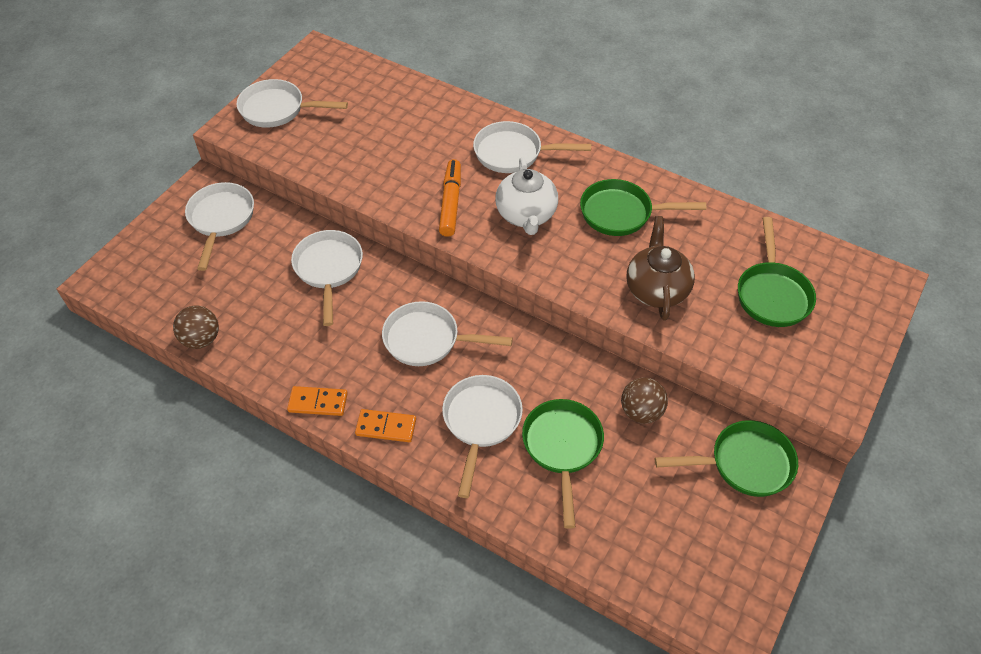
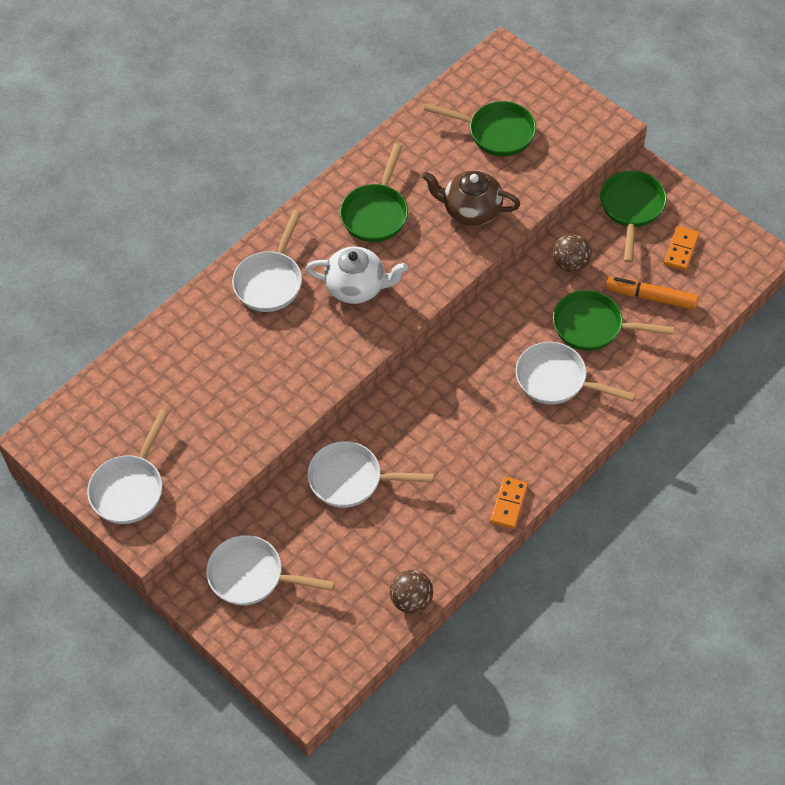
camera: 75 degrees left, 5 degrees up
orange domino [355,409,416,442] -> orange domino moved to [664,226,700,271]
white pan [382,301,513,366] -> none
orange marker [439,159,461,237] -> orange marker moved to [606,277,698,310]

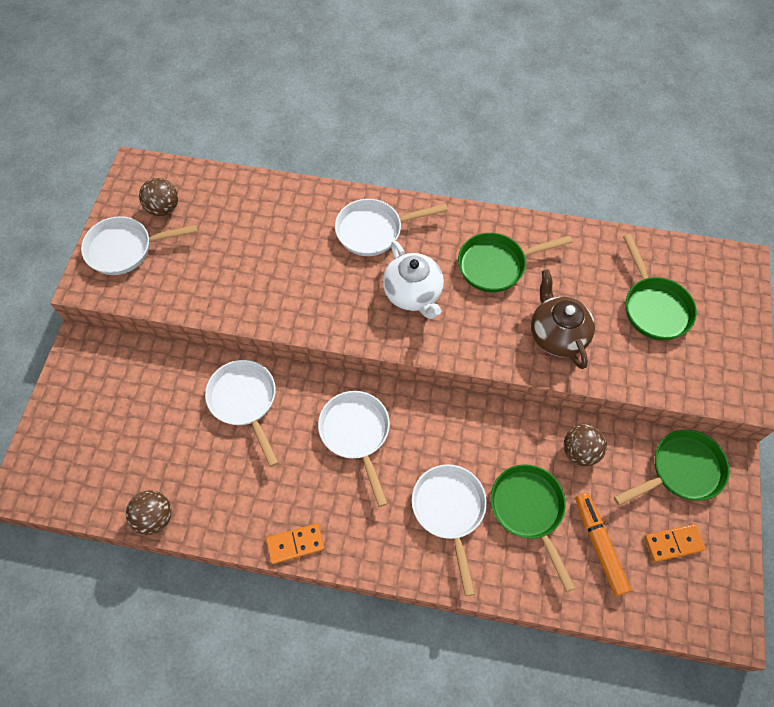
camera: 55 degrees right, 5 degrees up
white pan [206,535,335,605] -> white pan moved to [318,391,390,507]
none -> brown ball [139,178,178,216]

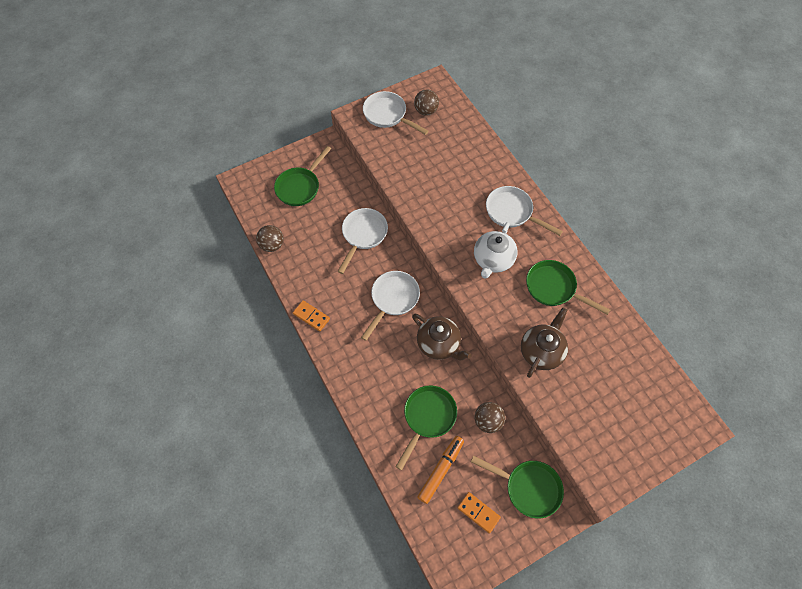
camera: 50 degrees right, 0 degrees up
white pan [412,464,487,596] -> none
green pan [623,234,697,340] -> green pan moved to [274,146,331,206]
none -> brown teapot [412,314,472,361]

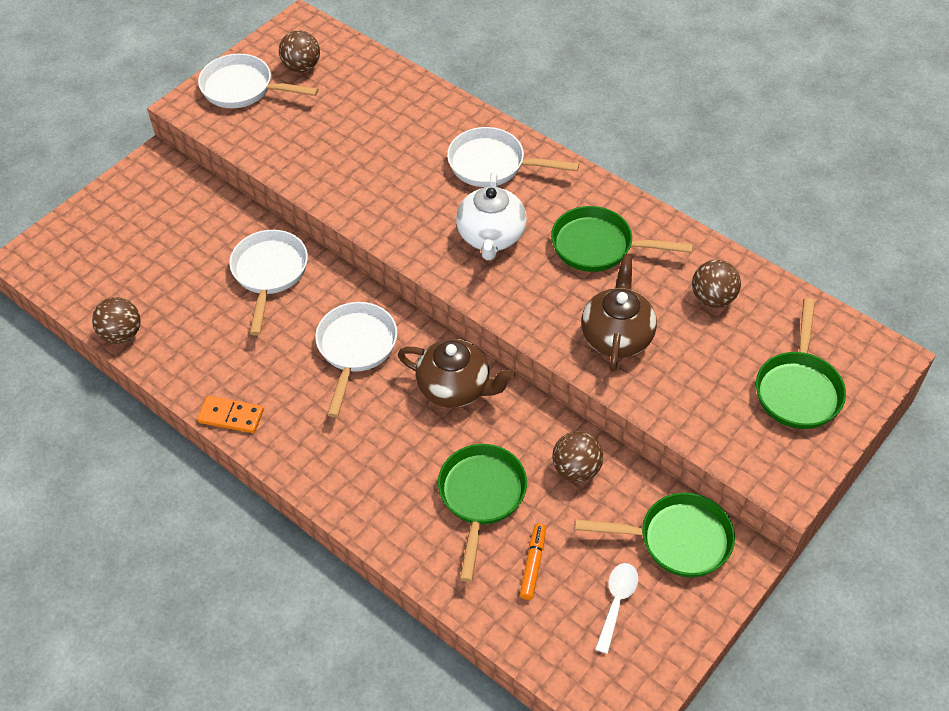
camera: 20 degrees left, 10 degrees down
green pan [274,146,331,206] -> green pan moved to [756,298,846,429]
orange marker [417,436,464,504] -> orange marker [520,523,546,600], size x0.65
orange domino [457,492,501,534] -> white spoon [595,563,638,654]
none -> brown ball [692,260,741,308]

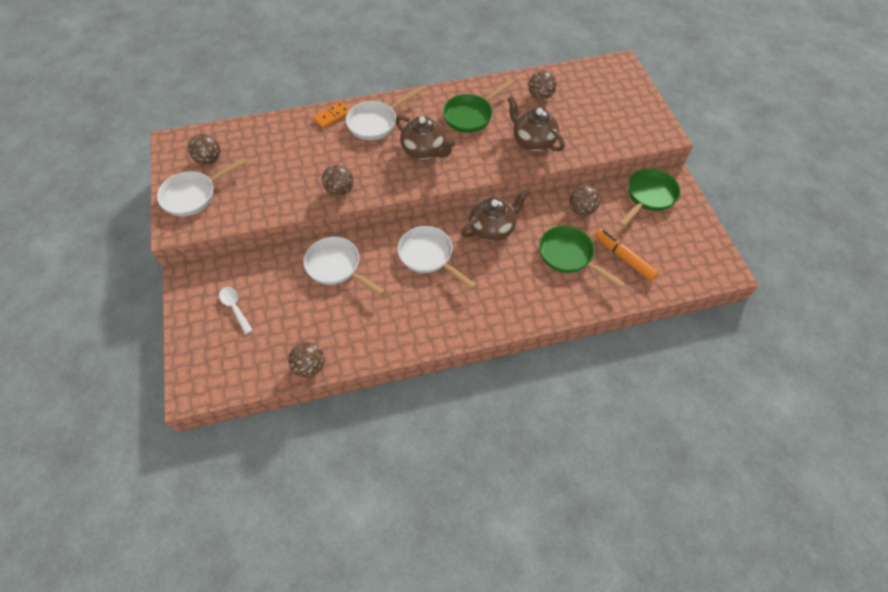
camera: 55 degrees left, 5 degrees up
orange domino [197,396,264,433] -> orange domino moved to [313,101,350,128]
white teapot [456,172,527,260] -> brown teapot [395,116,455,160]
orange marker [520,523,546,600] -> orange marker [595,229,659,281], size x1.53
white spoon [595,563,638,654] -> white spoon moved to [219,287,253,334]
green pan [756,298,846,429] -> none
none -> brown ball [322,164,354,196]

